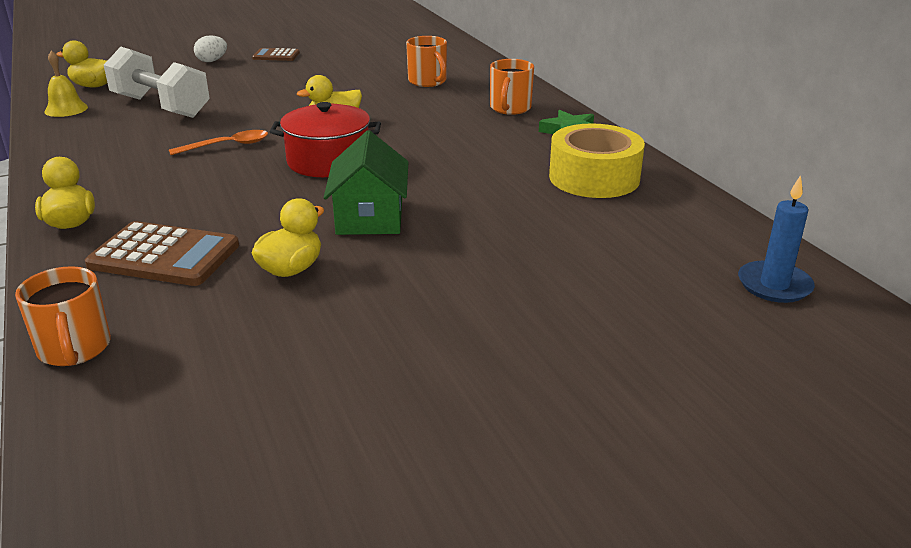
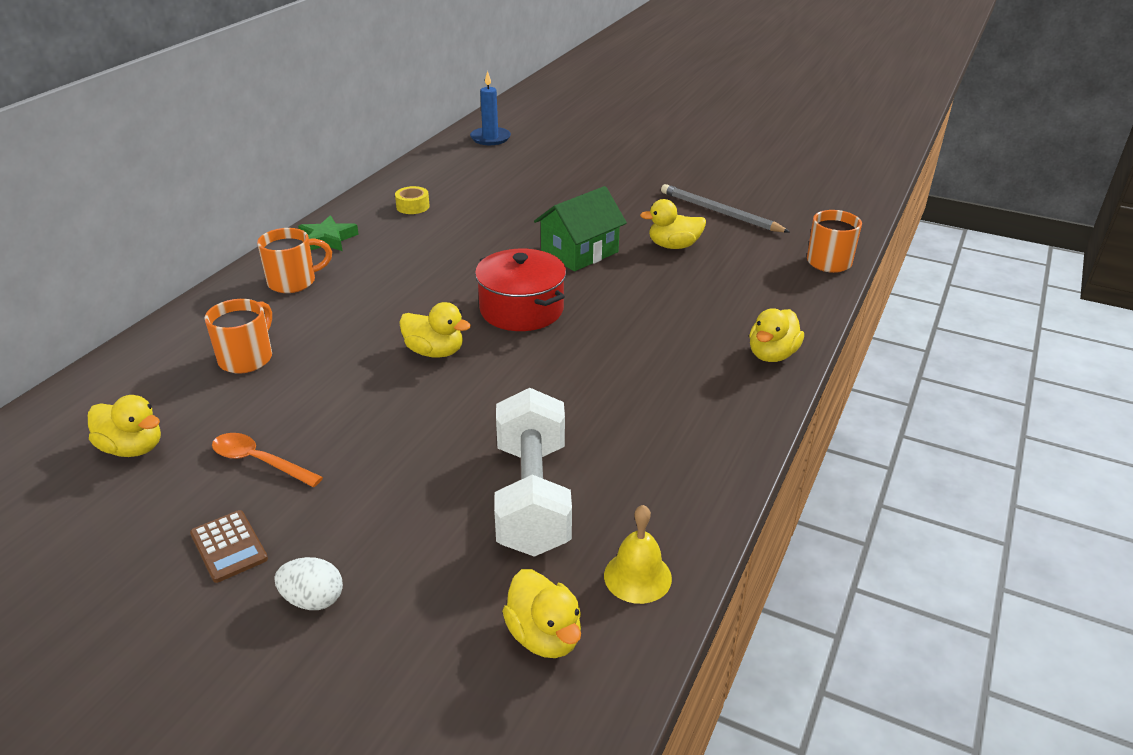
camera: 130 degrees left, 5 degrees up
brown calculator [85,221,239,286] -> none
orange spoon [169,130,268,155] -> orange spoon moved to [212,433,323,487]
yellow tape [549,124,645,198] -> yellow tape [395,186,430,214], size x0.45
none -> yellow duck [88,395,161,457]
none -> grey pencil [661,184,790,233]

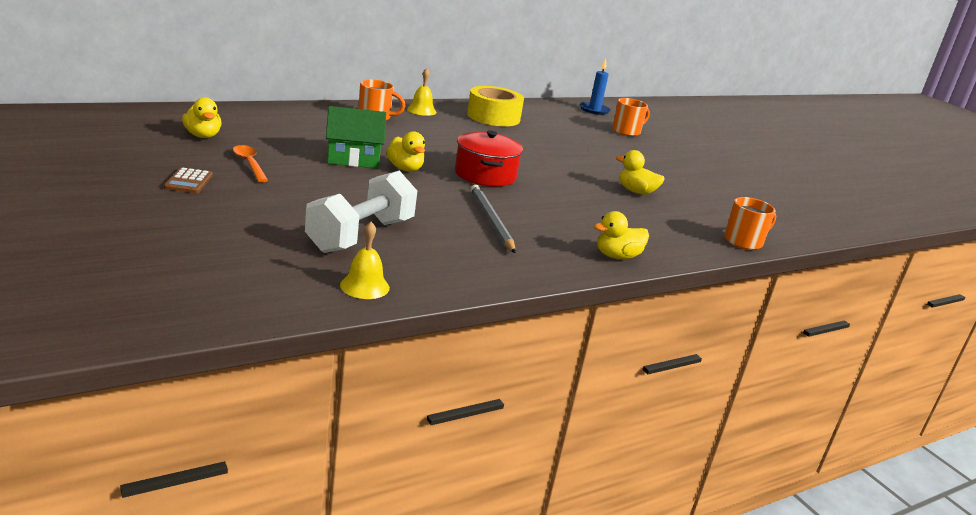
camera: 30 degrees right, 10 degrees down
orange mug [204,299,272,373] -> orange mug moved to [612,98,650,136]
white egg [274,557,343,610] -> none
green star [298,215,359,251] -> yellow bell [407,68,436,116]
yellow tape [395,186,430,214] -> yellow tape [467,86,524,126], size x2.23
yellow duck [502,569,581,658] -> none
green house [534,186,627,271] -> green house moved to [326,106,386,168]
grey pencil [661,184,790,233] -> grey pencil moved to [471,185,516,253]

